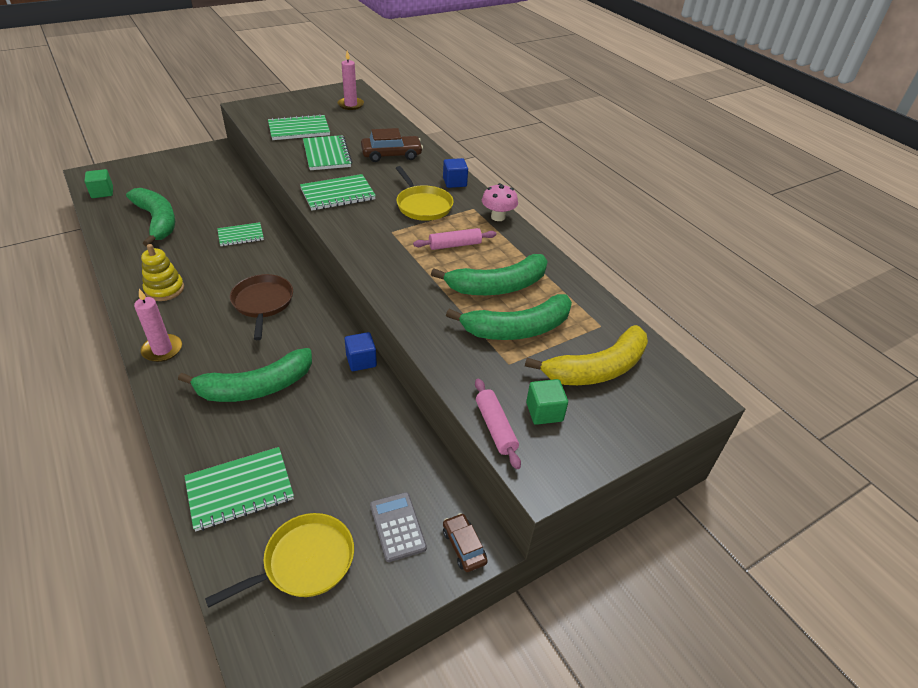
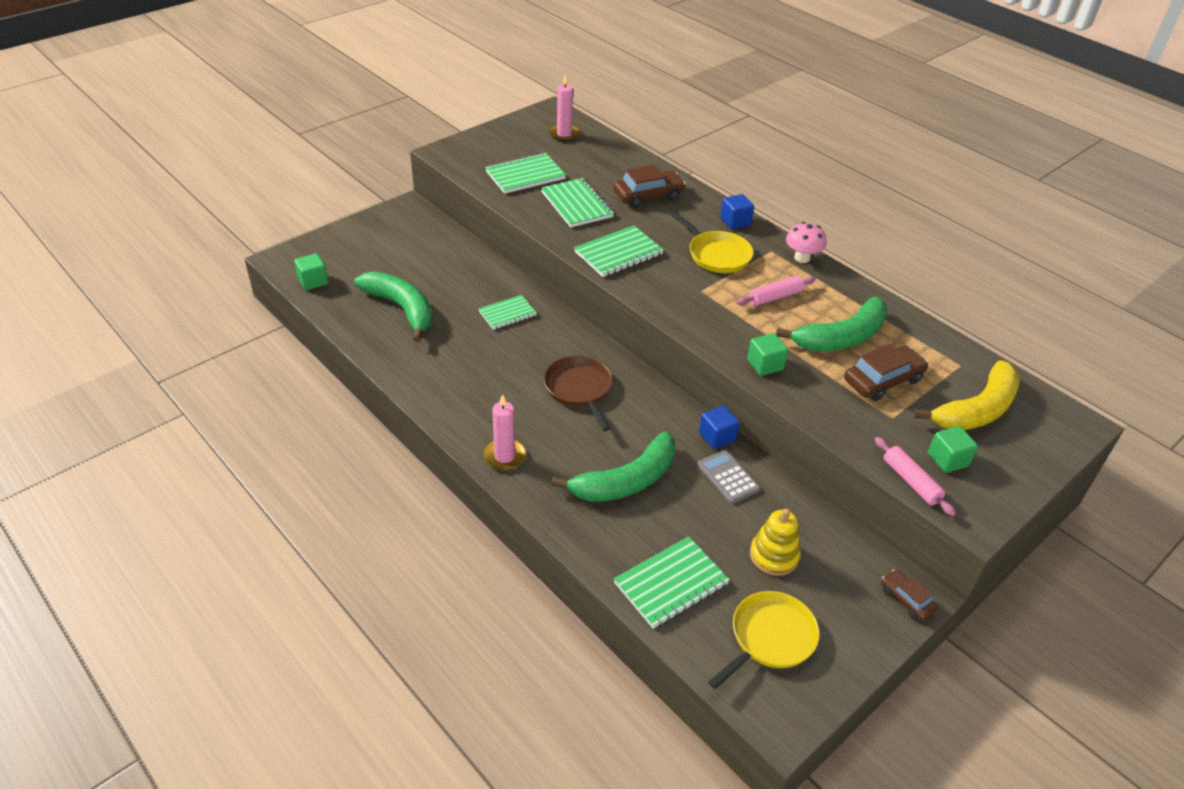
camera: 10 degrees left, 0 degrees up
yellow stacking toy [141,244,184,301] -> yellow stacking toy moved to [750,509,801,576]
grey calculator [370,492,427,562] -> grey calculator moved to [697,450,760,504]
green banana [446,294,572,340] -> brown car [844,344,928,401]
none -> green cube [747,333,788,376]

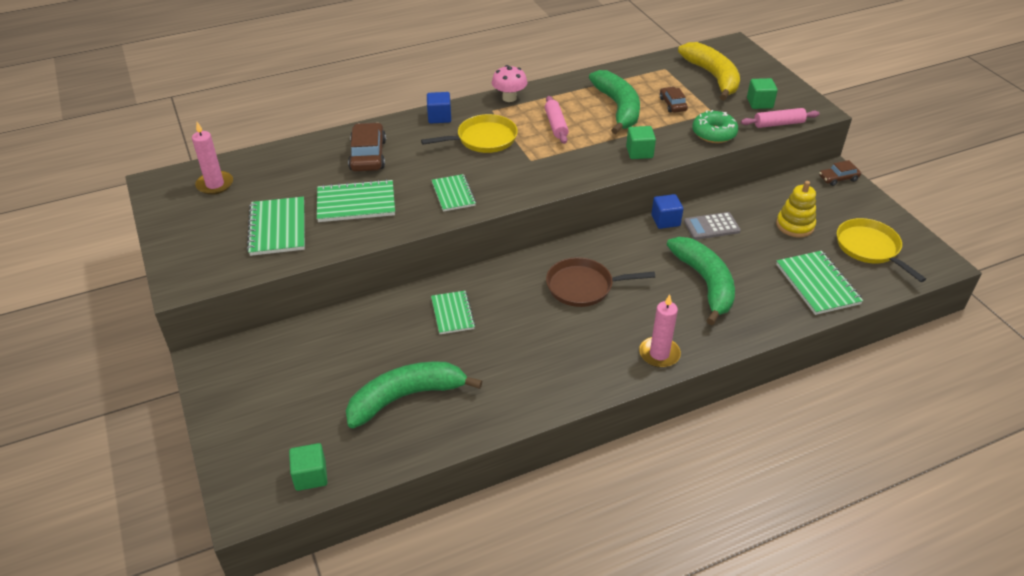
camera: 70 degrees left, 0 degrees up
green notebook [574,226,664,277] -> green notebook [432,174,476,212], size x0.66
brown car [844,344,928,401] -> brown car [660,87,688,113], size x0.59
none -> green donut [692,110,738,143]

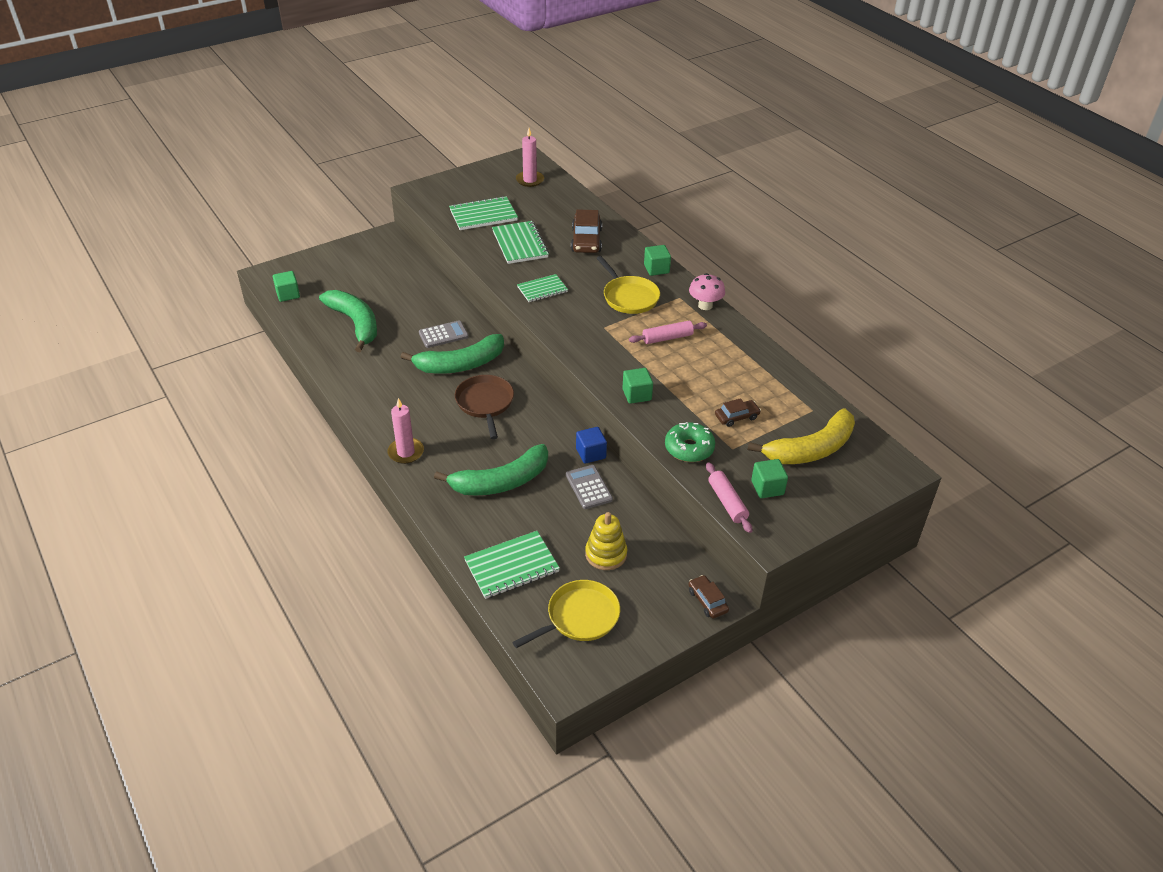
camera: 80 degrees right, 0 degrees up
brown car [348,123,386,171] -> brown car turned 105 degrees clockwise [571,209,602,253]
blue cube [427,92,451,123] -> green cube [644,245,671,276]
green notebook [431,291,476,334] -> grey calculator [419,320,469,348]
green banana [589,70,640,134] -> green banana moved to [400,334,504,374]

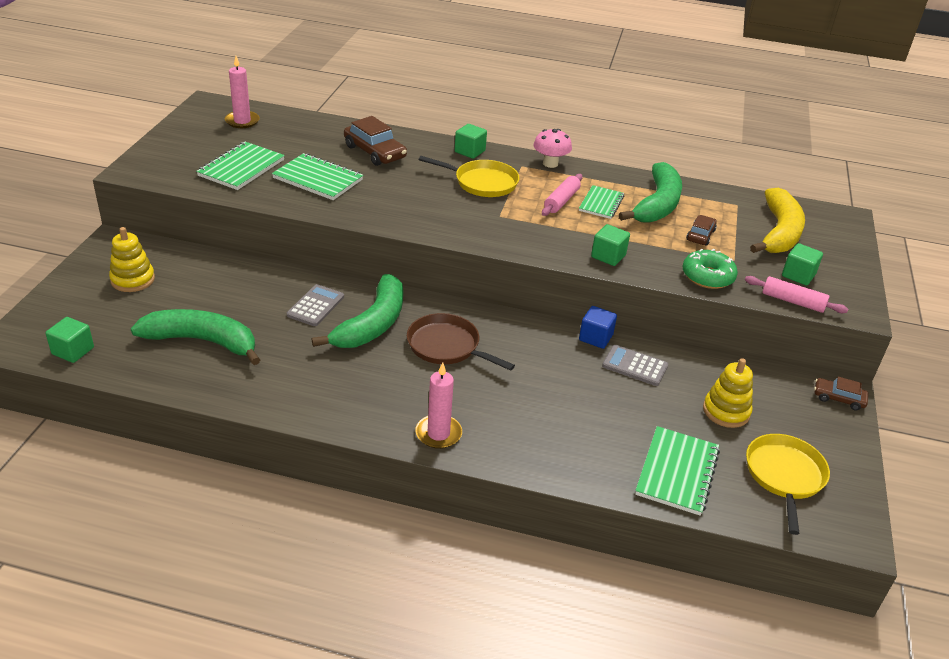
camera: 45 degrees left, 5 degrees down
green banana [434,444,548,496] -> green banana moved to [619,162,682,223]
green notebook [517,274,568,302] -> green notebook moved to [579,185,624,219]
none -> yellow stacking toy [109,227,155,292]

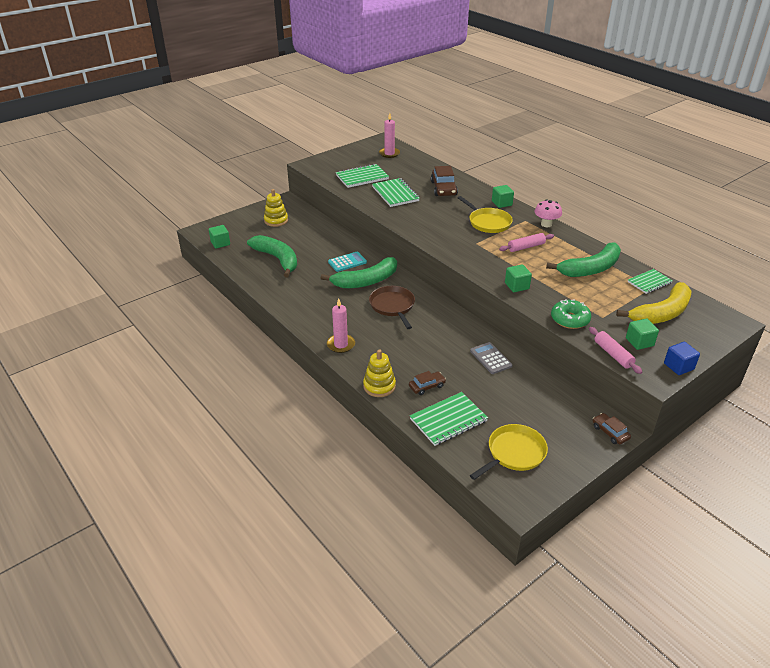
camera: 40 degrees right, 0 degrees up
grey calculator [287,284,344,326] -> turquoise calculator [328,252,367,272]
green notebook [579,185,624,219] -> green notebook moved to [628,269,673,294]
blue cube [579,306,617,349] -> blue cube moved to [664,342,700,375]
brown car [686,215,717,246] -> brown car moved to [409,371,446,395]
yellow stacking toy [703,358,753,428] -> yellow stacking toy moved to [363,349,396,397]

